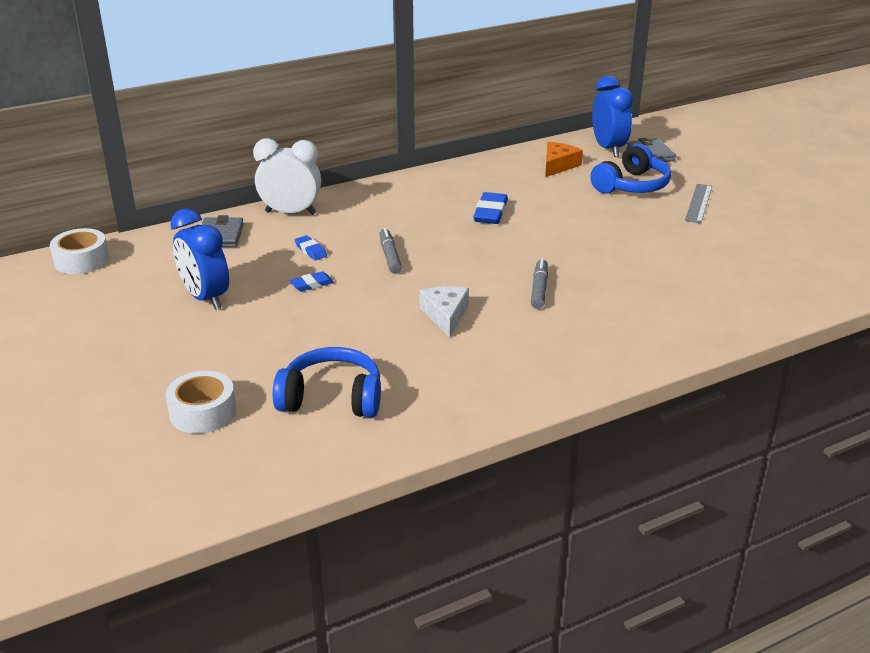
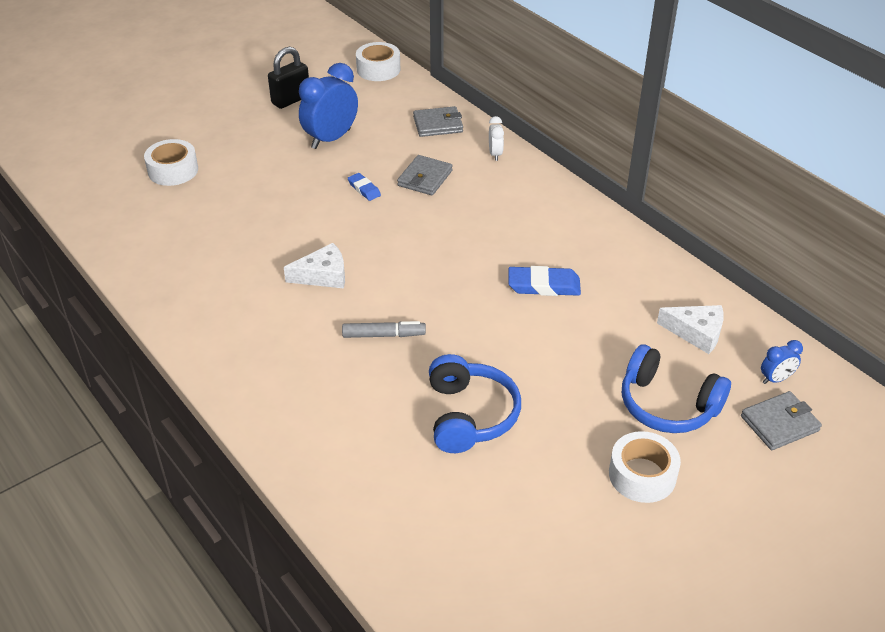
camera: 80 degrees right, 10 degrees up
white clock [253,138,321,215] -> white clock [489,116,504,161], size x0.49
blue headphones [273,347,381,418] -> blue headphones moved to [429,354,521,453]
blue eraser [295,235,327,260] -> grey wallet [397,155,453,196]
grey marker [379,228,402,274] -> none
orange cheese [545,142,583,177] -> white cheese [657,305,724,354]
blue clock [592,76,633,157] -> blue clock [761,340,803,384], size x0.49
grey ruler [685,184,712,223] -> white tape [609,431,681,503]
none -> black padlock [268,47,309,109]

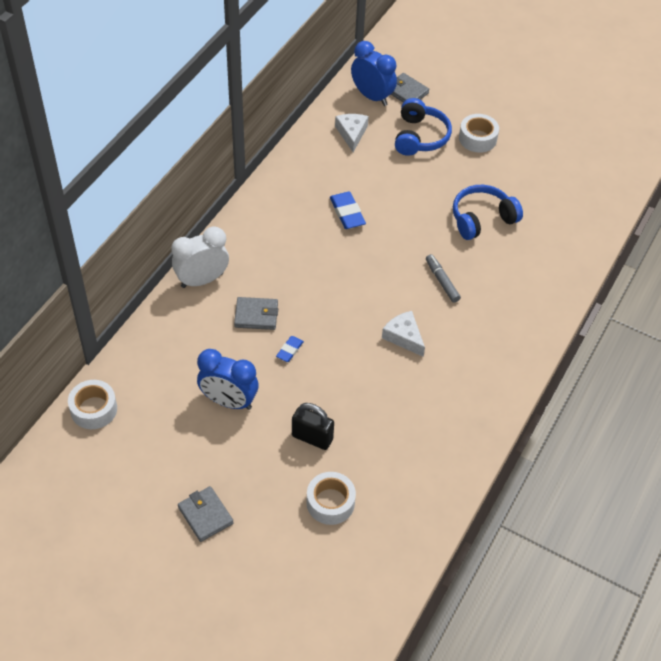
camera: 115 degrees left, 10 degrees up
black padlock [268,47,309,109] -> black padlock moved to [292,403,334,450]
grey wallet [413,106,463,137] -> grey wallet moved to [178,486,234,542]
white clock [489,116,504,161] -> white clock [171,226,229,288], size x2.06
blue clock [761,340,803,384] -> blue clock [351,41,397,106], size x2.06

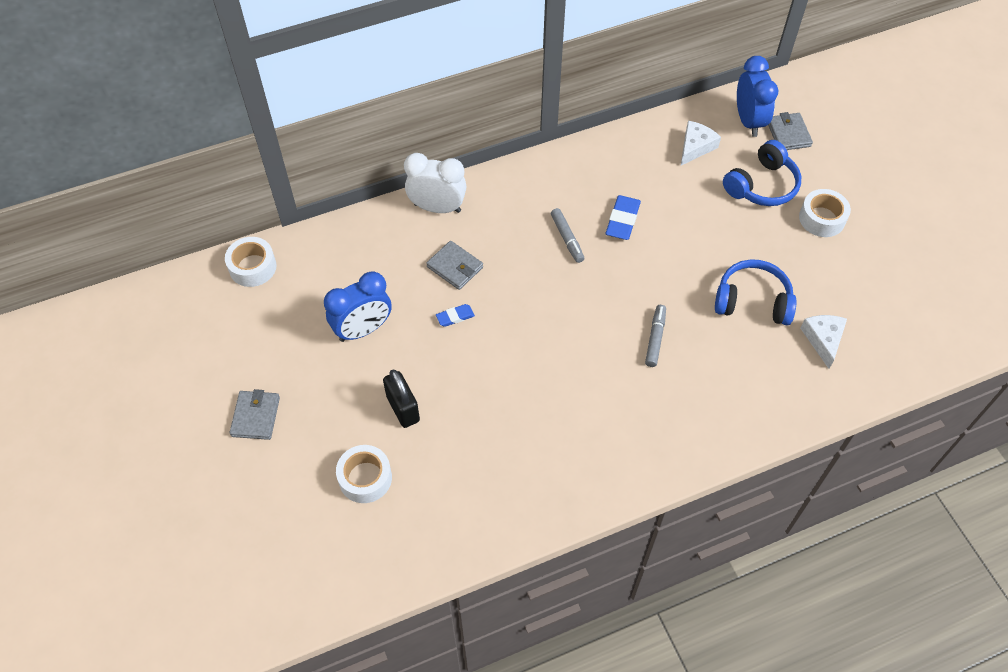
camera: 40 degrees right, 5 degrees up
blue clock [197,349,259,410] -> blue clock turned 90 degrees counterclockwise [324,271,392,342]
white cheese [382,311,425,357] -> white cheese moved to [800,315,847,369]
none -> grey marker [551,208,585,263]

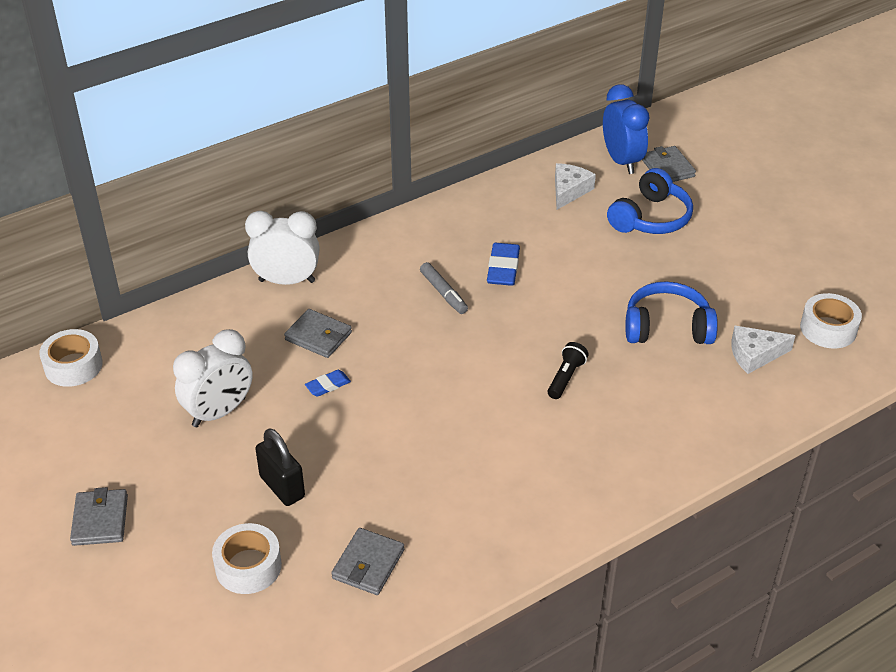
camera: 10 degrees left, 15 degrees down
blue clock [324,271,392,342] -> white clock [173,329,253,427]
grey marker [645,305,666,367] -> black flashlight [548,342,589,399]
white tape [799,189,851,237] -> white tape moved to [800,293,862,348]
white cheese [800,315,847,369] -> white cheese turned 90 degrees counterclockwise [731,326,796,374]
none -> grey wallet [331,528,404,595]

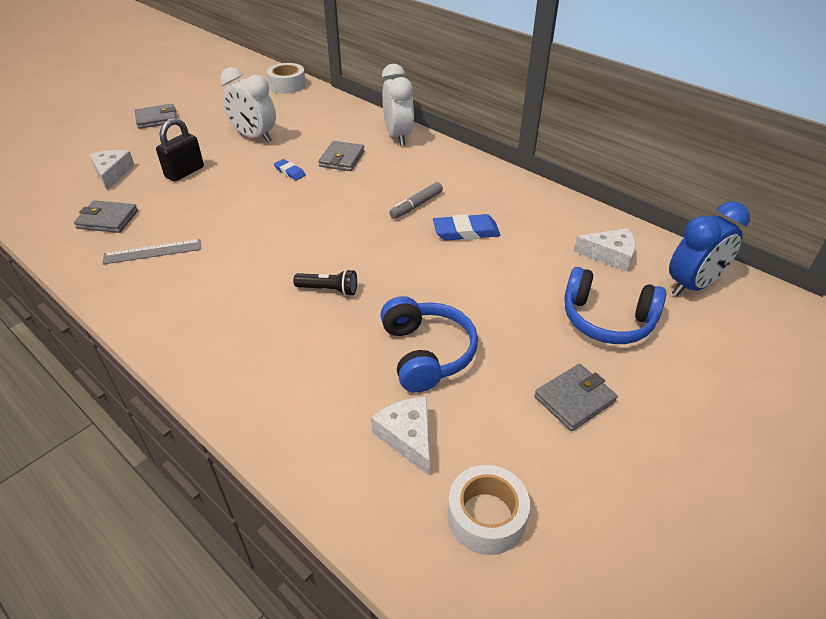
camera: 75 degrees right, 0 degrees up
white tape [212,523,282,594] -> white cheese [89,150,135,190]
grey wallet [642,146,696,182] -> grey wallet moved to [534,364,618,431]
none -> grey ruler [102,239,201,264]

